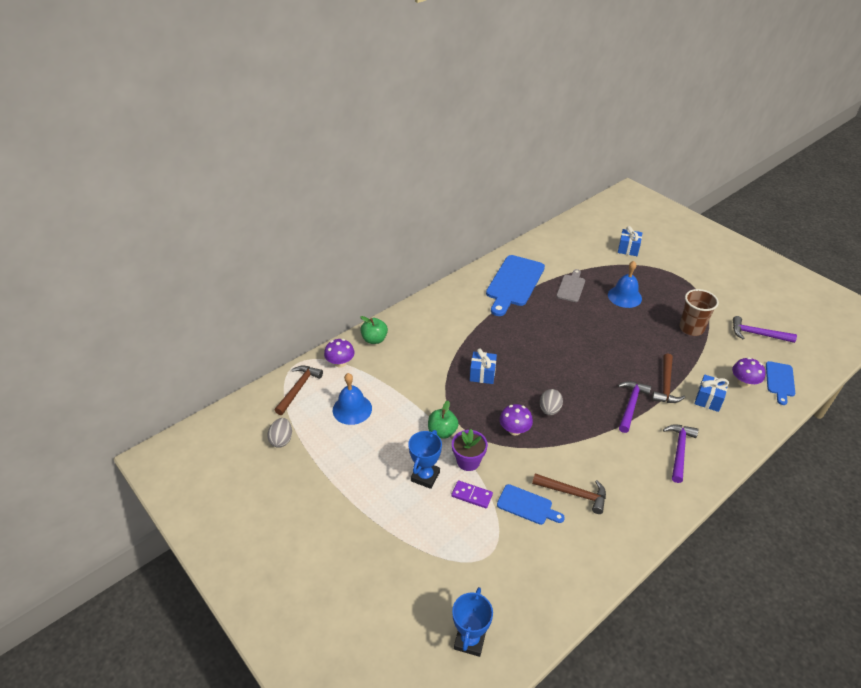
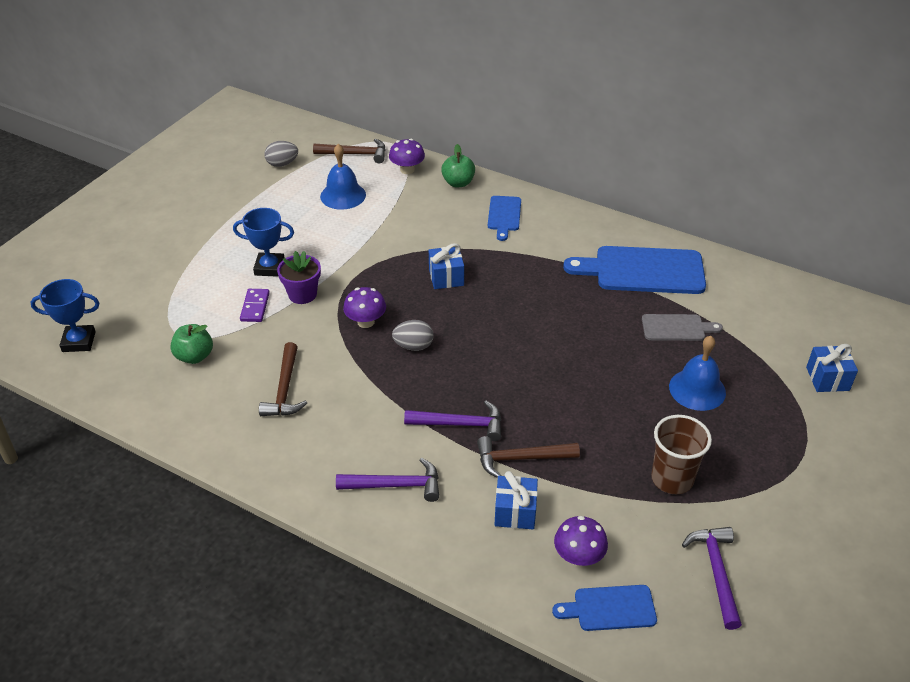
camera: 70 degrees right, 0 degrees up
green apple [428,401,459,439] -> green apple moved to [170,324,213,364]
blue cutting board [497,484,565,525] -> blue cutting board moved to [488,196,521,241]

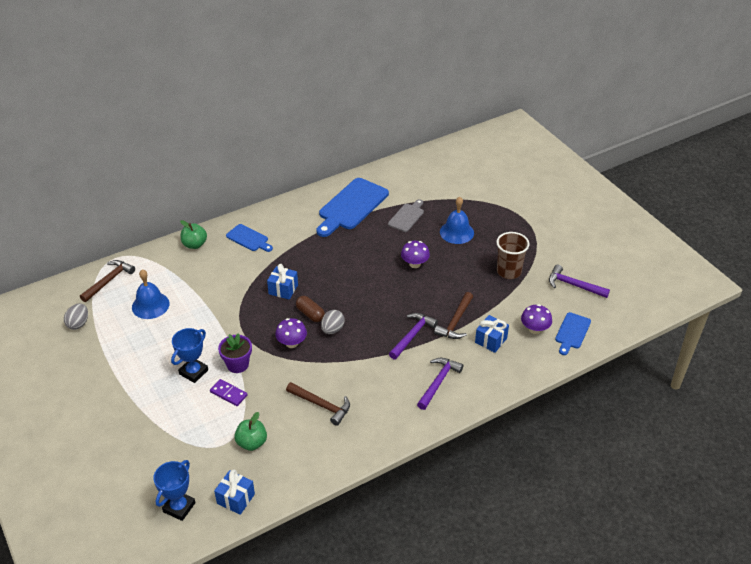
camera: 60 degrees left, 0 degrees up
purple mushroom [389,139,425,174] -> purple mushroom moved to [401,241,430,268]
blue gift [806,344,858,392] -> blue gift moved to [214,469,255,515]
none -> brown capsule [296,296,325,322]

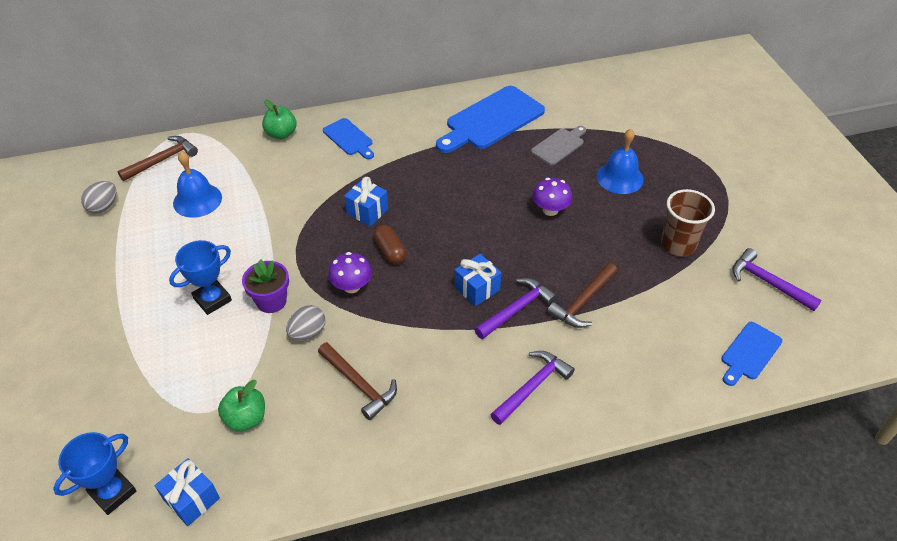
camera: 15 degrees right, 5 degrees up
purple domino [210,379,247,406] -> none
grey egg [321,310,345,334] -> grey egg moved to [286,305,326,341]
blue gift [475,315,509,353] -> blue gift moved to [455,254,501,306]
purple mushroom [521,304,552,334] -> none

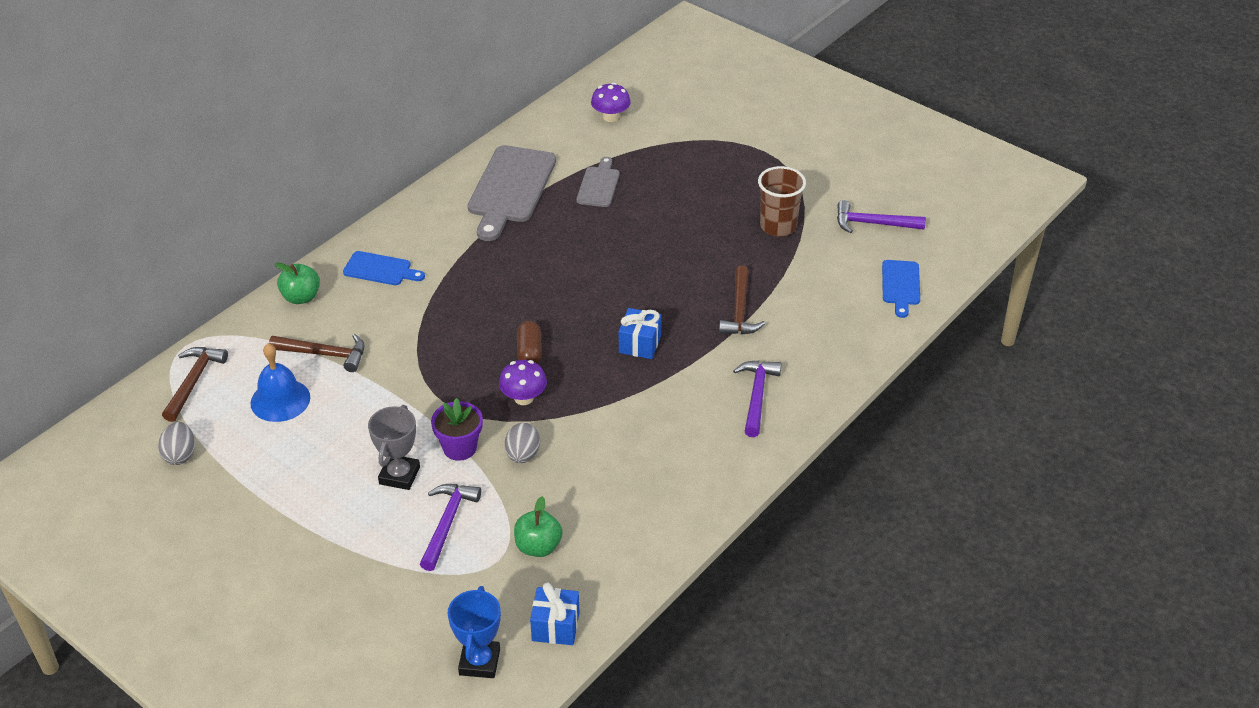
camera: 35 degrees left, 5 degrees down
blue trophy [169,240,232,315] -> grey trophy [368,405,420,490]
brown hammer [318,342,397,420] -> brown hammer moved to [269,334,365,372]
blue gift [344,177,388,226] -> none
brown capsule [373,225,407,264] -> brown capsule turned 60 degrees clockwise [517,321,542,363]
blue cutting board [436,86,545,153] -> grey cutting board [468,145,556,241]
purple hammer [474,278,557,339] -> purple hammer moved to [420,484,481,571]
purple mushroom [532,178,572,216] -> purple mushroom moved to [591,83,631,122]
blue bell [596,129,644,194] -> none

